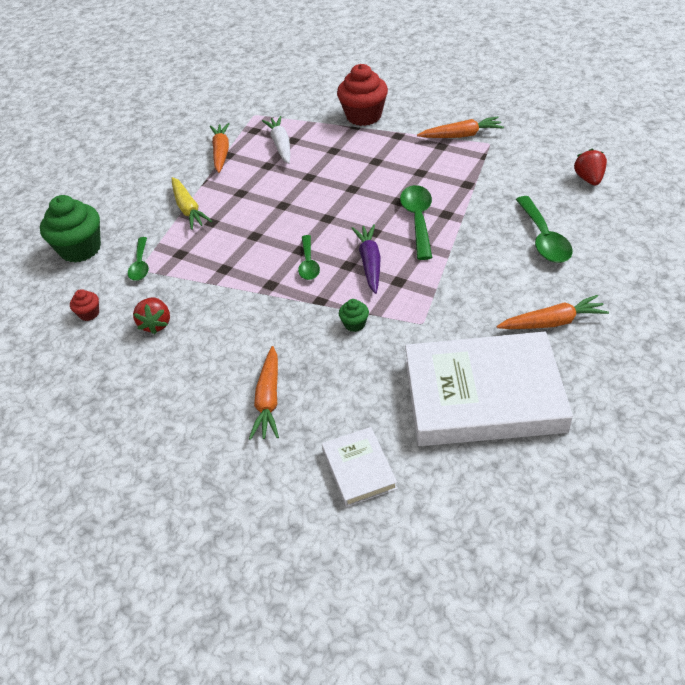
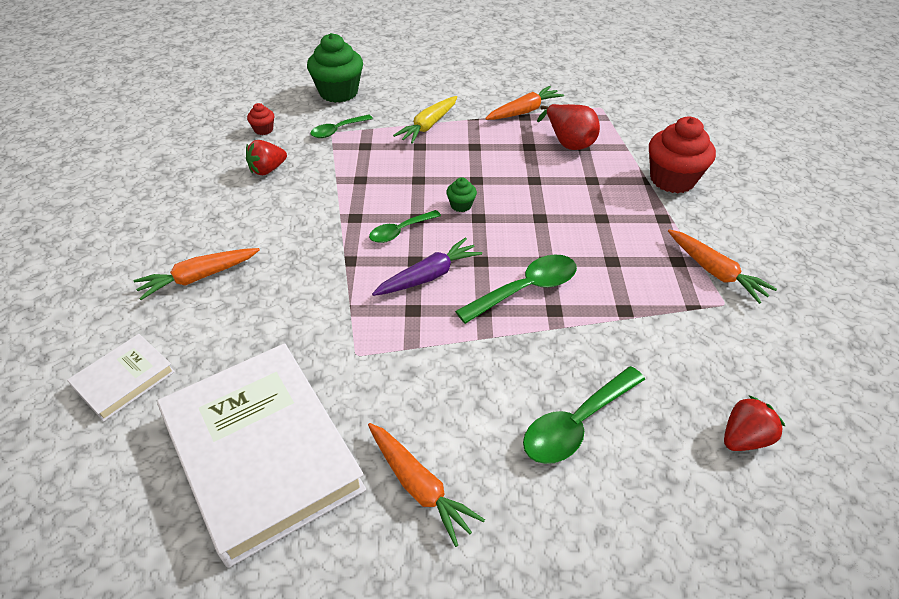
camera: 55 degrees right, 0 degrees up
white carrot [262,116,290,164] -> red pear [537,104,600,150]
green cupcake [339,299,369,332] -> green cupcake moved to [446,177,477,212]

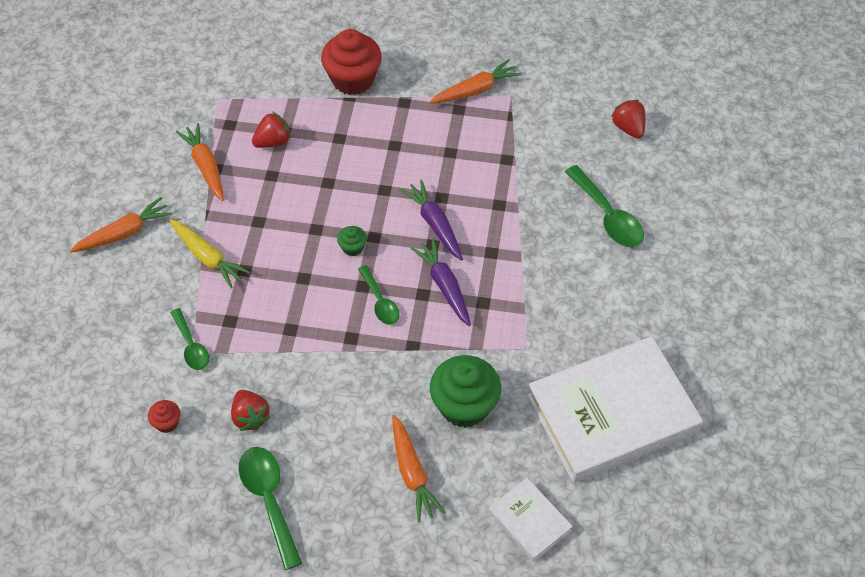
camera: 80 degrees left, 10 degrees up
green cupcake [307,33,363,103] -> green cupcake moved to [430,355,501,428]
orange carrot [368,423,485,547] -> orange carrot moved to [70,197,172,253]
green spoon [455,255,577,324] -> green spoon moved to [238,447,303,570]
red pear [537,104,600,150] -> red strawberry [252,112,291,148]
none -> purple carrot [400,179,463,260]

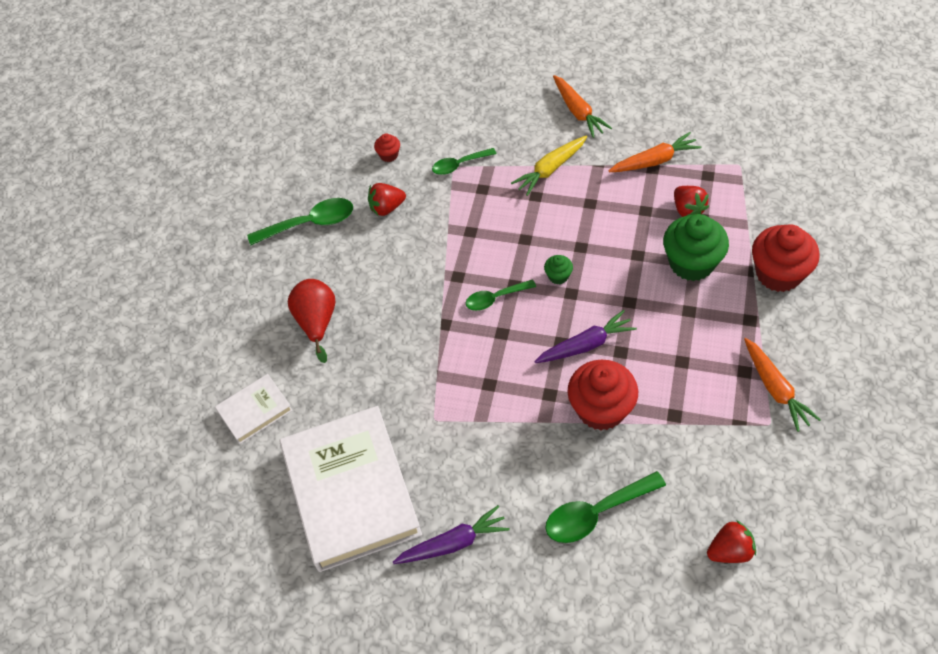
camera: 100 degrees right, 0 degrees up
orange carrot [392,415,446,522] -> red pear [288,279,335,363]
purple carrot [411,238,471,326] -> purple carrot moved to [393,505,510,564]
green cupcake [430,355,501,428] -> green cupcake moved to [663,214,729,281]
none -> red cupcake [567,360,638,430]

